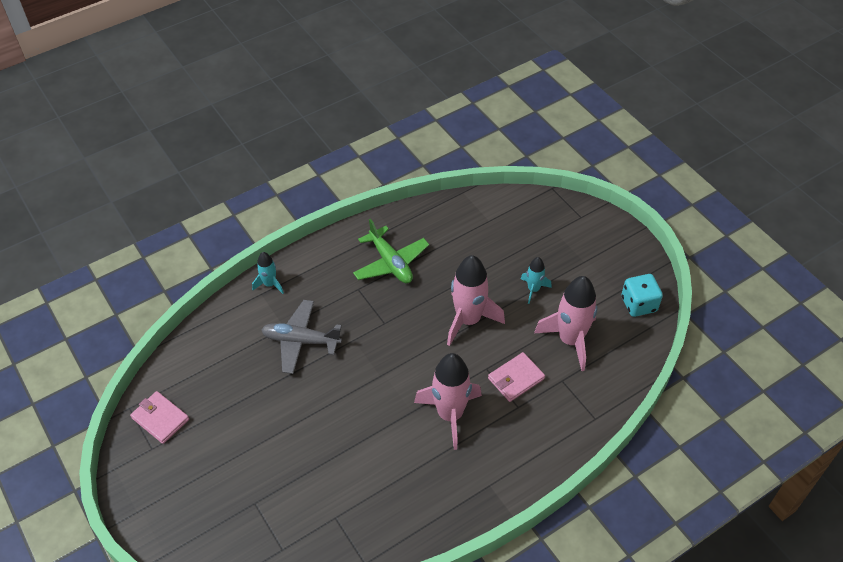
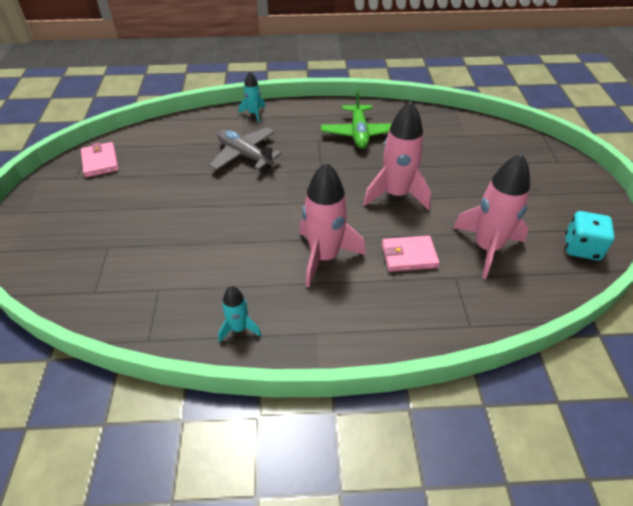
camera: 30 degrees right, 5 degrees down
turquoise rocket [521,257,552,304] -> turquoise rocket moved to [218,286,261,342]

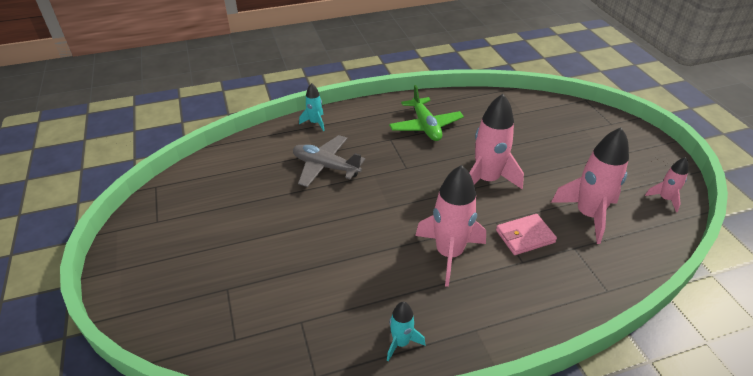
camera: 15 degrees left, 5 degrees down
pink wallet [81,142,119,178] -> none
turquoise dice [565,211,615,260] -> pink rocket [645,157,689,212]

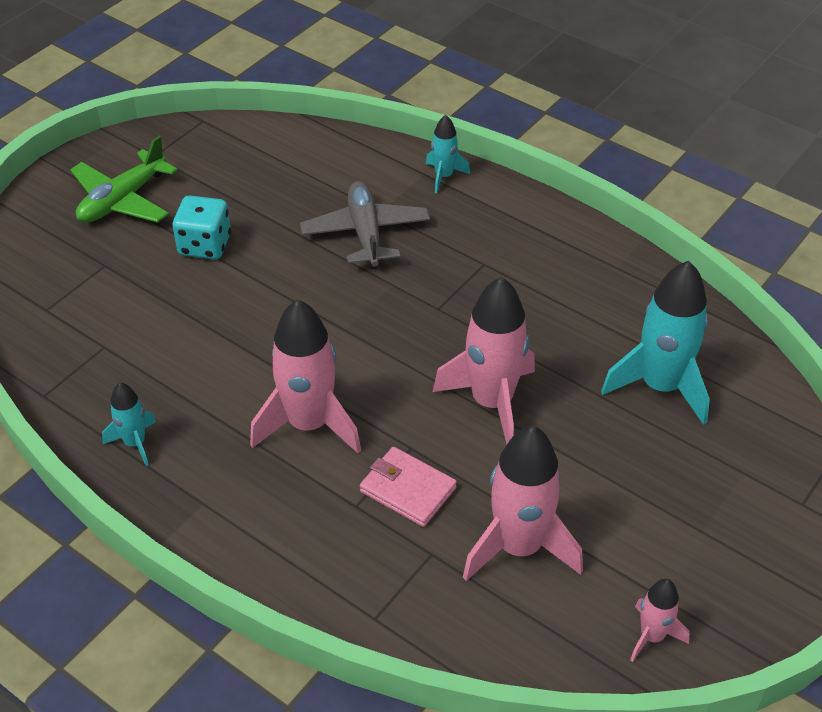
camera: 55 degrees right, 5 degrees up
green plane [389,85,464,141] -> green plane moved to [70,136,178,223]
none -> turquoise dice [173,196,231,259]
none -> turquoise rocket [601,261,710,425]

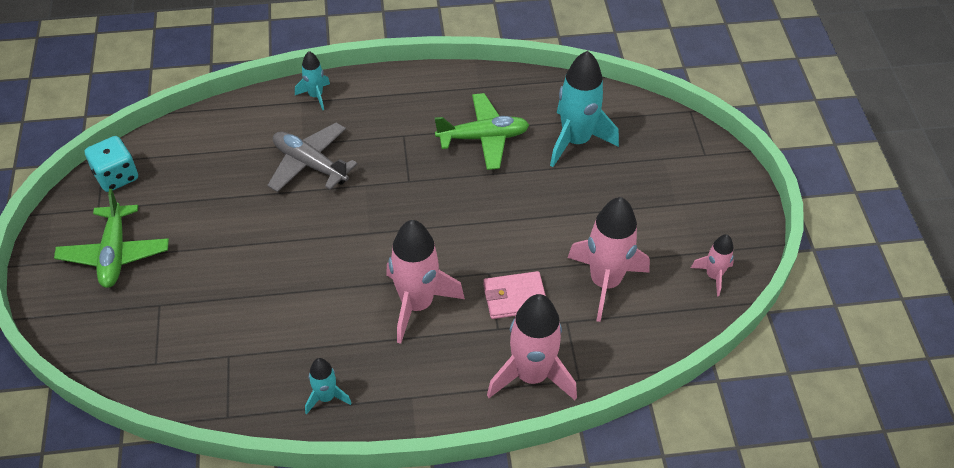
camera: 45 degrees left, 5 degrees up
turquoise dice [173,196,231,259] -> turquoise dice moved to [85,136,138,192]
pink rocket [432,277,535,444] -> pink rocket moved to [487,294,577,400]
none -> green plane [435,93,529,170]

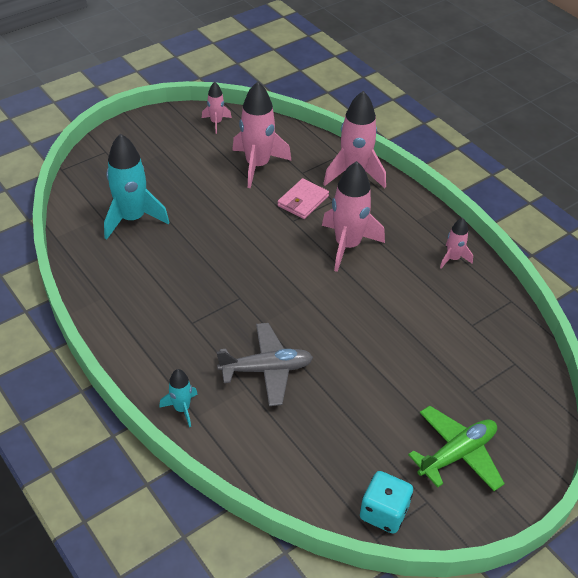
camera: 120 degrees left, 5 degrees down
grey plane [267,122,358,192] -> grey plane turned 105 degrees counterclockwise [217,323,313,406]
turquoise rocket [305,358,352,414] -> pink rocket [440,218,473,269]
green plane [435,93,529,170] -> none
pink wallet [483,271,546,319] -> pink wallet turned 75 degrees clockwise [277,178,329,219]

